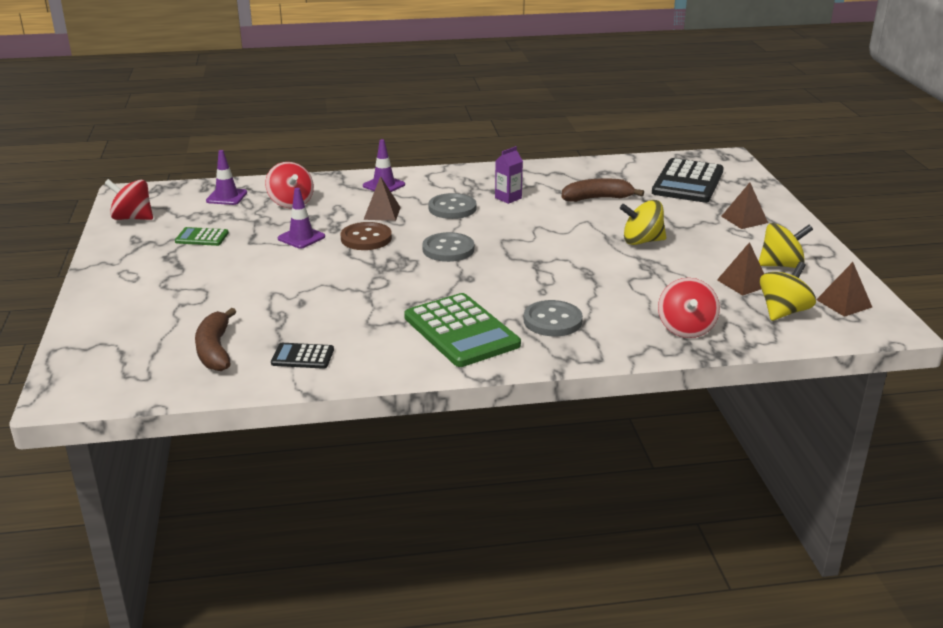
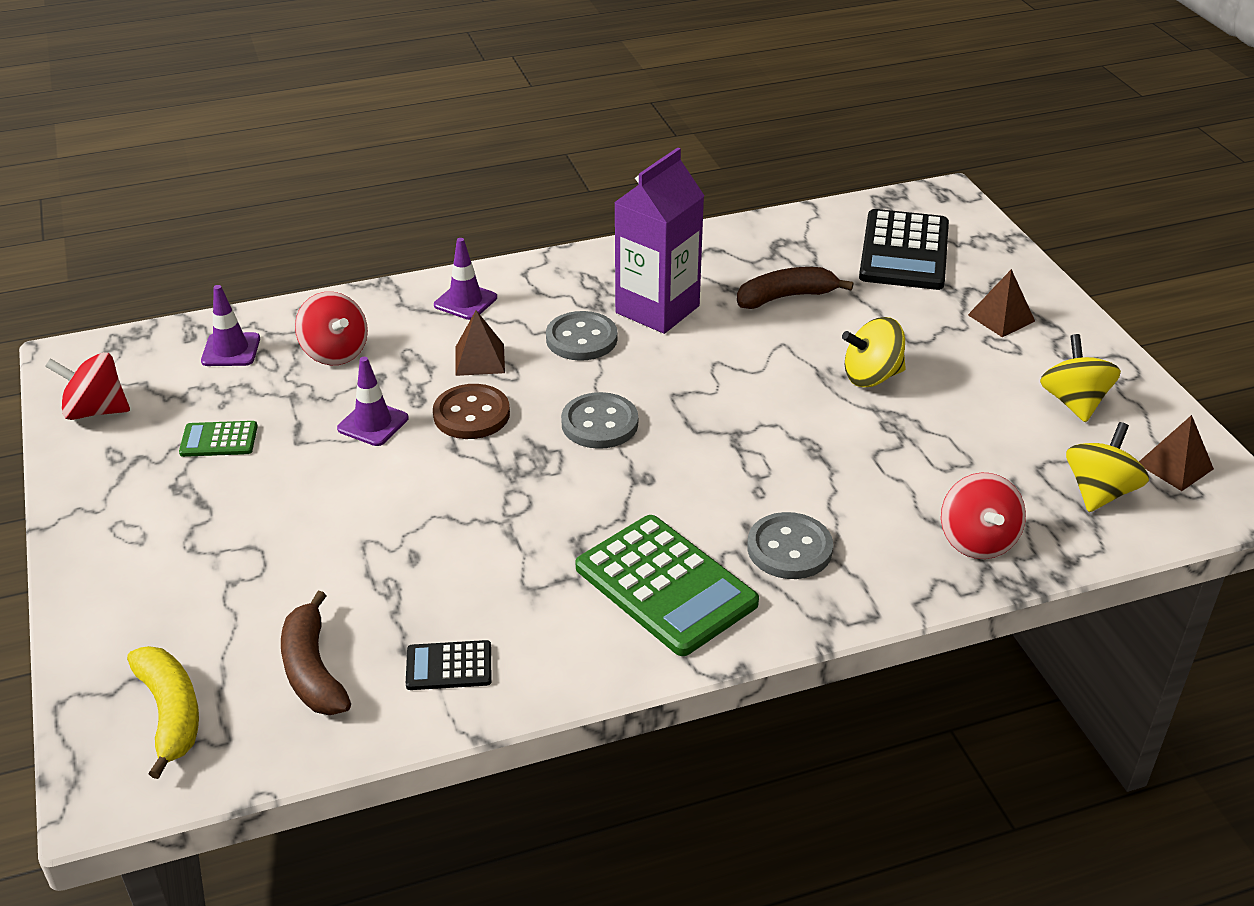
camera: 10 degrees left, 10 degrees up
purple carton [495,146,523,204] -> purple carton [614,147,704,334], size x2.15
brown pyramid [717,242,764,296] -> none
yellow spinning top [759,223,813,268] -> yellow spinning top turned 75 degrees counterclockwise [1040,334,1121,422]
none -> yellow banana [127,646,199,779]

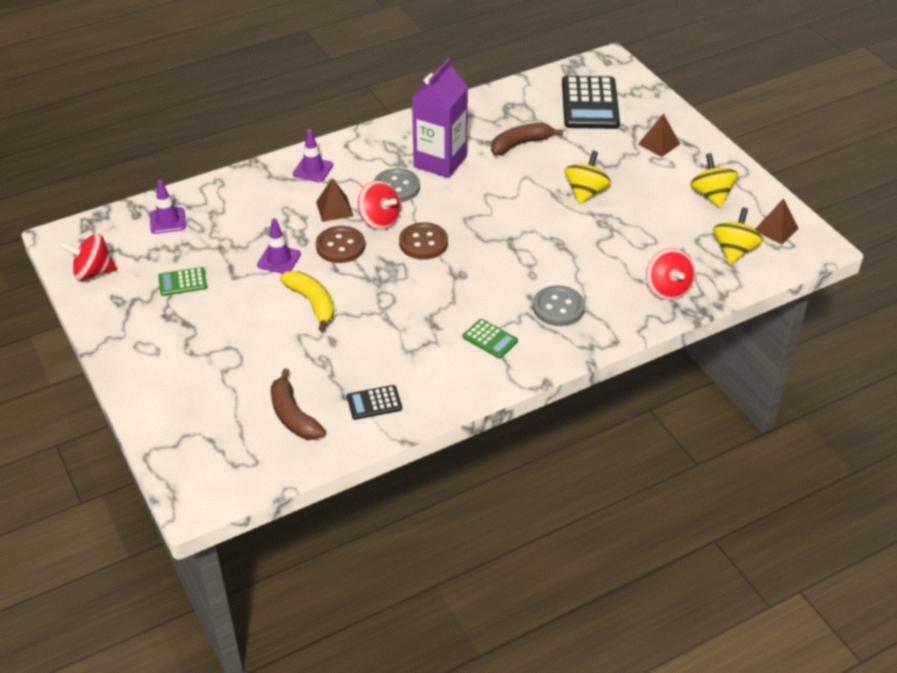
camera: 10 degrees left, 5 degrees up
yellow banana [127,646,199,779] -> yellow banana moved to [280,271,334,331]
red spinning top [295,292,368,365] -> red spinning top moved to [358,181,401,230]
grey button [561,392,638,449] -> brown button [399,222,448,259]
green calculator [576,515,759,656] -> green calculator [463,319,518,358], size x0.49
yellow spinning top [842,317,906,387] -> yellow spinning top turned 135 degrees clockwise [565,151,611,204]

